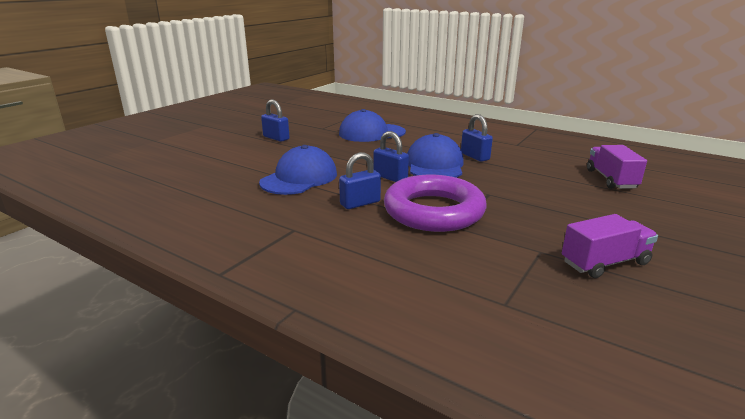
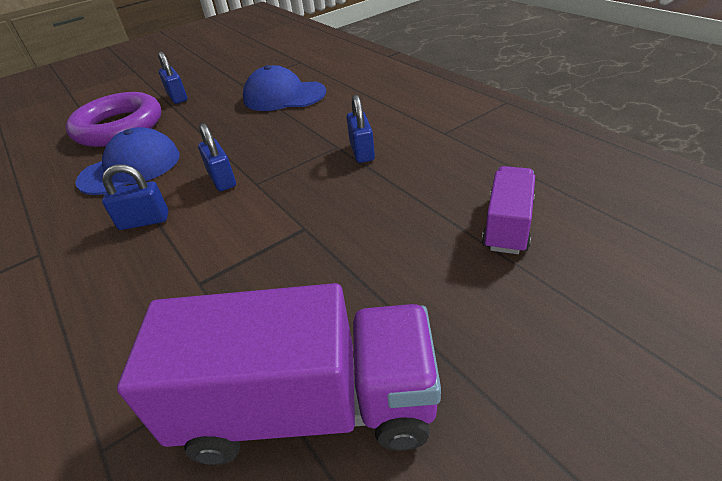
camera: 25 degrees right, 15 degrees up
purple ring [384,175,487,232] -> purple ring moved to [66,92,161,147]
blue cap [407,133,464,178] -> none
purple truck [562,214,658,278] -> purple truck [117,283,441,465], size x1.86

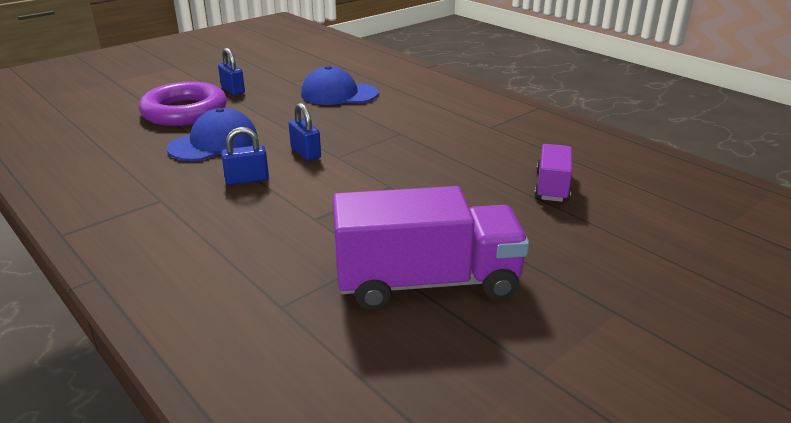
camera: 10 degrees left, 10 degrees down
blue padlock [346,95,375,163] -> none

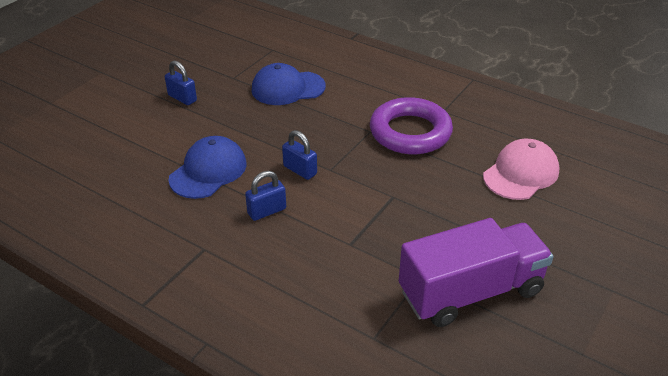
camera: 15 degrees left, 10 degrees up
purple ring [139,81,227,126] -> purple ring moved to [370,97,453,154]
purple truck [534,144,572,202] -> pink cap [483,138,560,200]

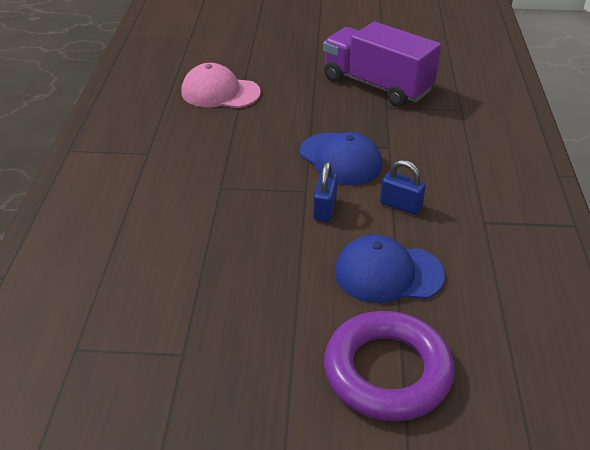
camera: 120 degrees left, 0 degrees up
blue padlock [165,61,197,105] -> none
blue cap [252,63,326,105] -> blue cap moved to [300,132,383,185]
purple ring [370,97,453,154] -> purple ring moved to [324,311,454,421]

